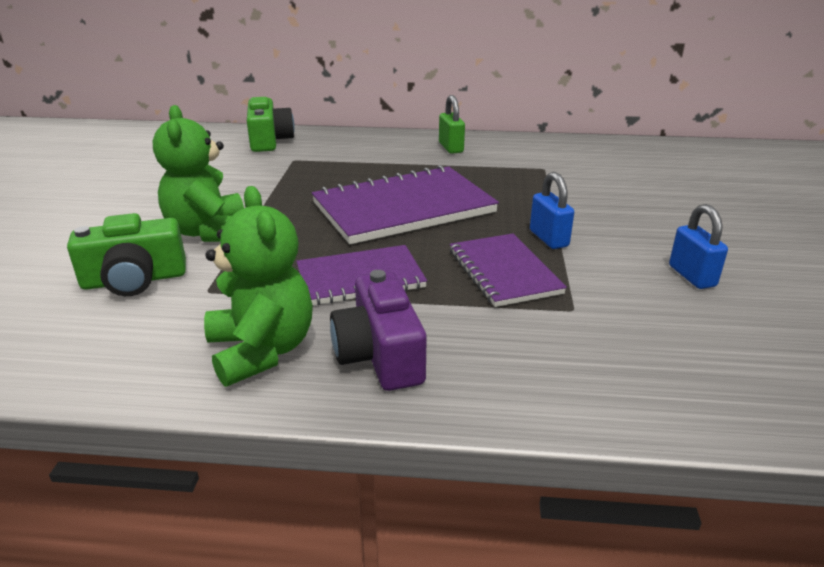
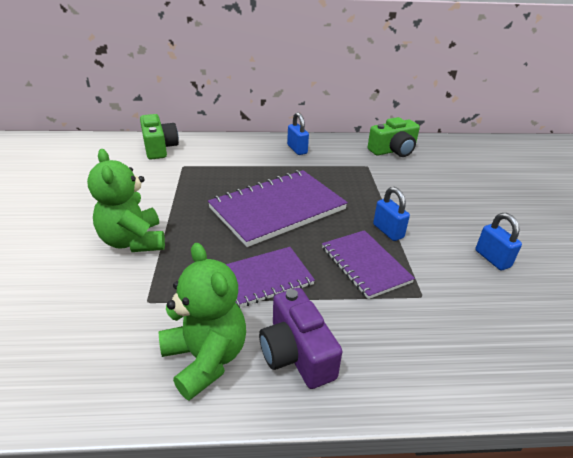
camera: 10 degrees left, 5 degrees up
green camera [67,213,186,296] -> green camera moved to [368,117,420,157]
green padlock [439,95,465,154] -> blue padlock [287,112,309,155]

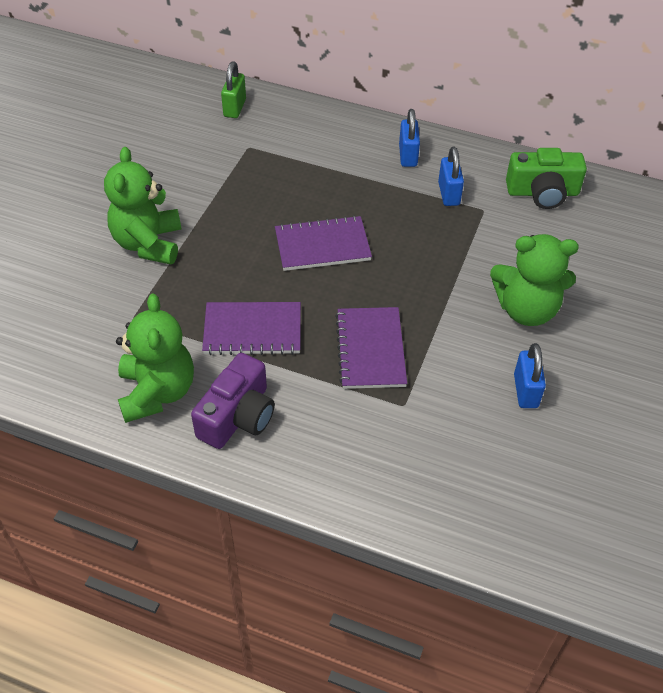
camera: 25 degrees right, 15 degrees up
green camera [140,114,179,159] -> green padlock [221,61,246,118]
purple notebook [208,170,348,247] -> purple notebook [275,215,372,271], size x0.61
purple camera [259,288,342,389] -> purple camera turned 150 degrees counterclockwise [191,353,275,449]
blue padlock [373,187,410,241] -> blue padlock moved to [438,147,464,206]
none -> green teddy bear [490,234,579,326]

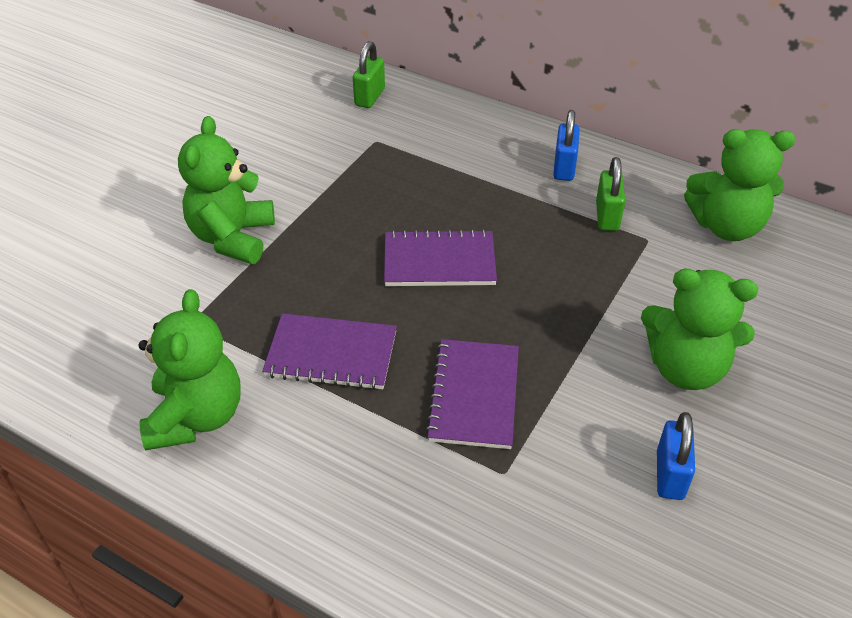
camera: 10 degrees right, 5 degrees down
purple camera [191,353,275,449] -> none
blue padlock [438,147,464,206] -> green padlock [596,157,625,231]
green camera [506,148,587,209] -> green teddy bear [684,129,796,241]

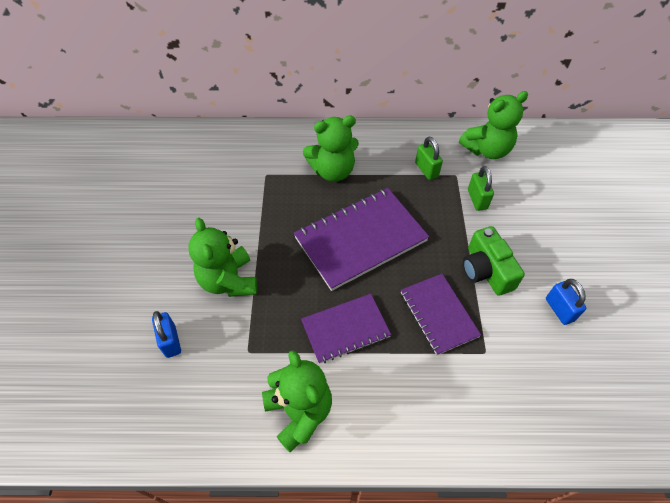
camera: 30 degrees left, 10 degrees up
green padlock [353,41,385,108] -> green padlock moved to [468,166,494,211]
purple notebook [384,229,497,286] -> purple notebook [294,188,429,291], size x1.64
blue padlock [553,110,580,181] -> blue padlock moved to [152,311,181,358]
green teddy bear [641,269,758,390] -> green teddy bear moved to [303,116,359,182]
none -> green camera [463,226,525,296]

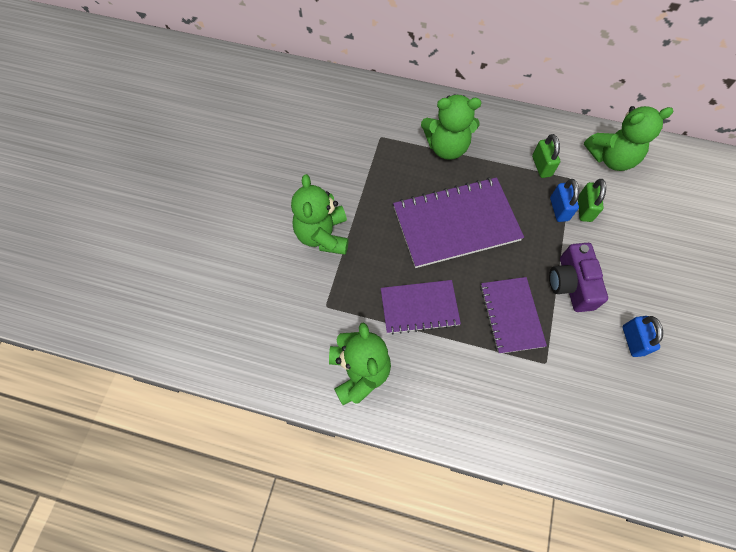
camera: 15 degrees right, 10 degrees up
blue padlock [152,311,181,358] -> blue padlock moved to [550,179,579,222]
green camera [463,226,525,296] -> purple camera [549,243,608,312]

